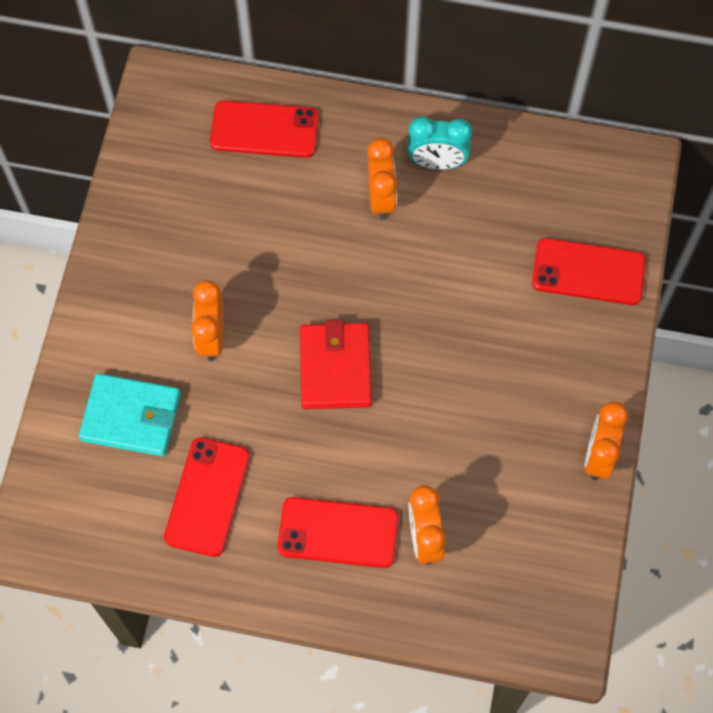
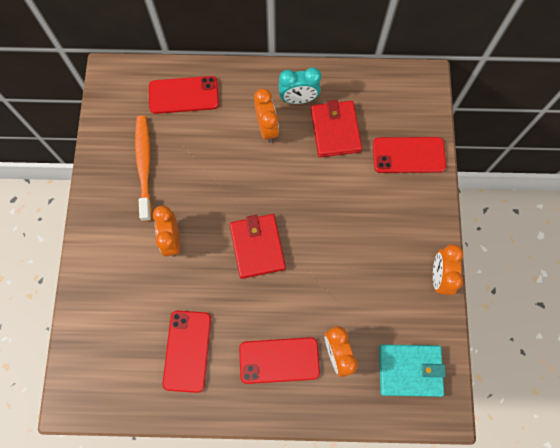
camera: 10 degrees left, 5 degrees up
turquoise wallet [79,373,181,456] -> turquoise wallet moved to [379,344,446,397]
none -> orange toothbrush [135,115,152,221]
none -> red wallet [311,100,362,157]

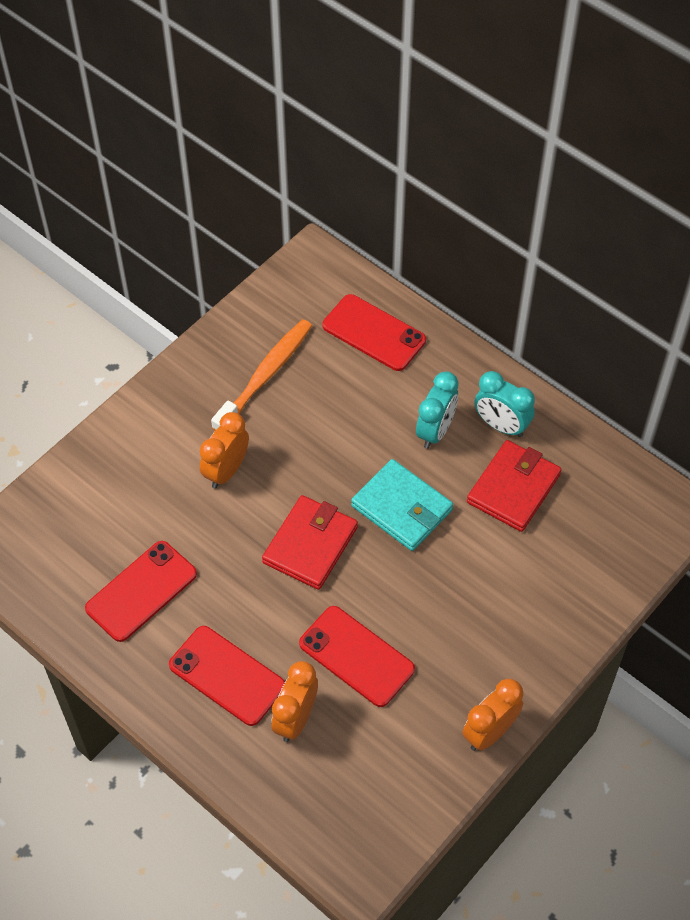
camera: 40 degrees right, 15 degrees down
orange clock [254,88,279,143] -> turquoise clock [416,371,459,449]
red phone [373,137,446,173] -> red phone moved to [299,606,415,707]
turquoise wallet [379,344,446,397] -> turquoise wallet moved to [351,459,453,551]

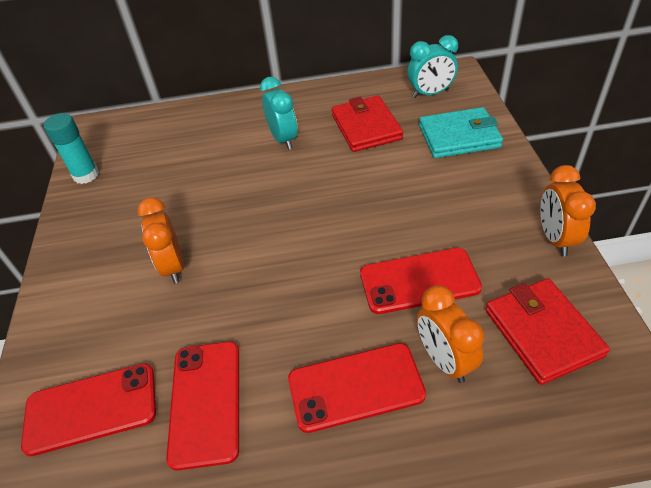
camera: 45 degrees left, 10 degrees down
orange toothbrush [211,319,312,431] -> none
red wallet [262,495,358,590] -> red wallet moved to [485,278,610,385]
red phone [322,294,426,371] -> red phone moved to [21,363,156,456]
turquoise wallet [351,459,453,551] -> turquoise wallet moved to [419,107,503,158]
turquoise clock [475,371,535,437] -> turquoise clock moved to [407,35,458,98]
none -> turquoise glue stick [44,113,99,184]

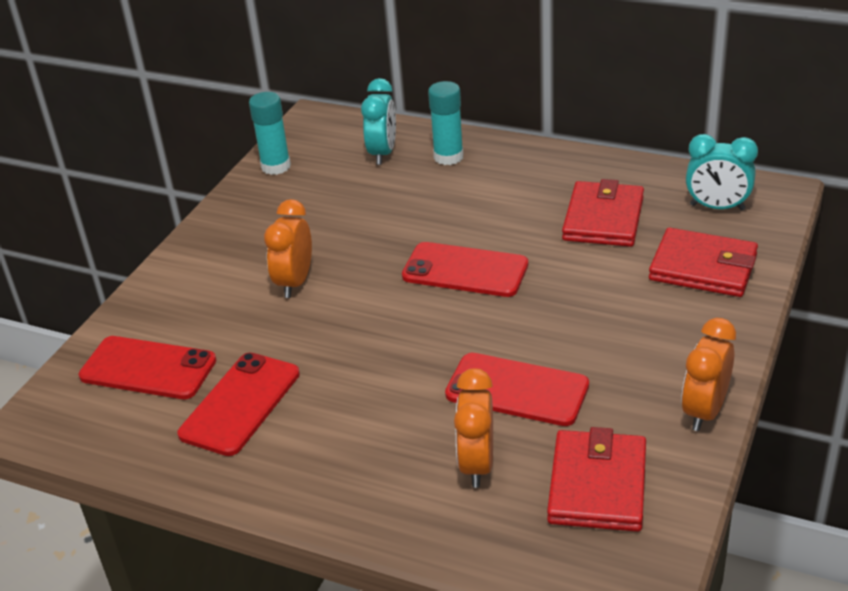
camera: 30 degrees right, 10 degrees down
turquoise clock [260,77,298,150] -> turquoise clock moved to [361,78,396,165]
red phone [288,343,426,433] -> red phone moved to [402,242,528,297]
turquoise wallet [419,107,503,158] -> red wallet [649,228,758,297]
none -> turquoise glue stick [428,81,464,165]

